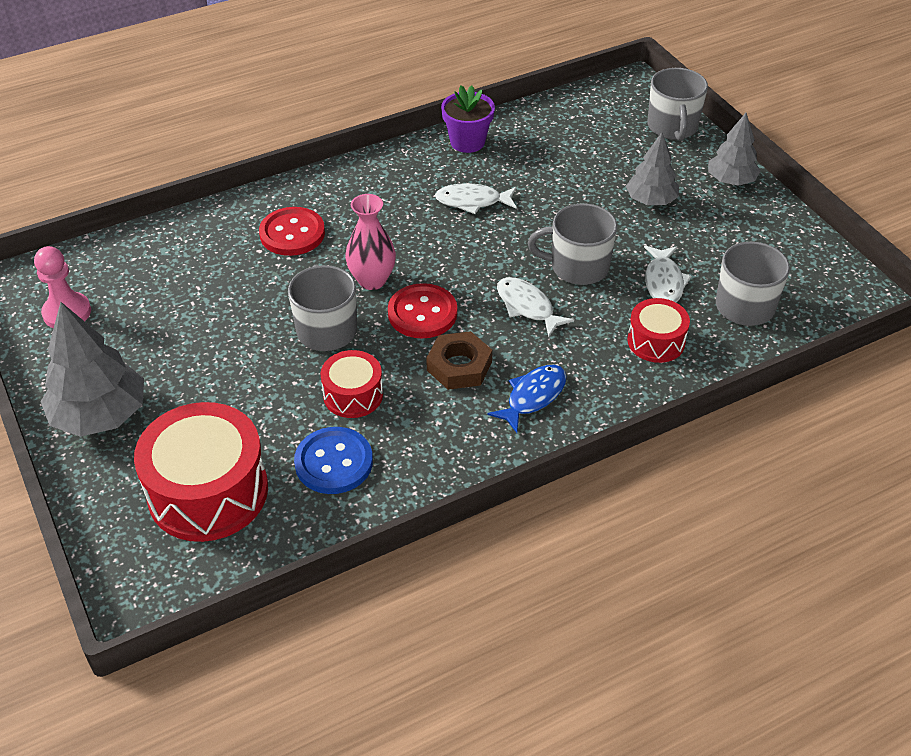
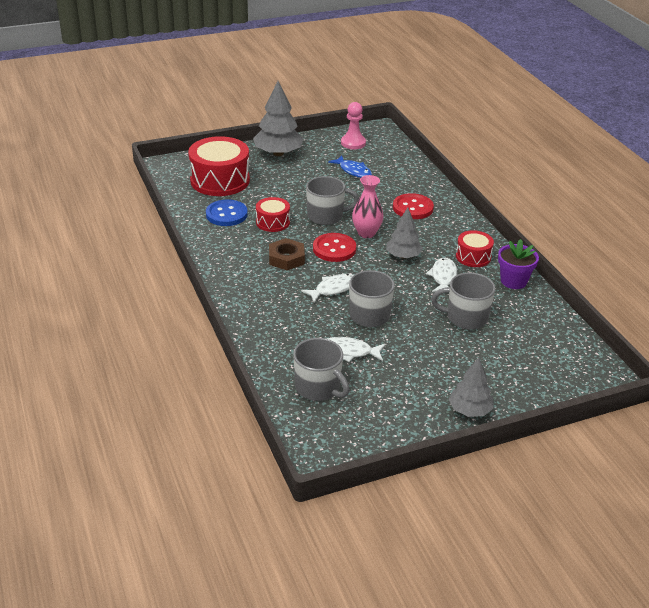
camera: 95 degrees right, 10 degrees down
blue fish [488,365,567,433] -> blue fish moved to [328,155,372,178]
grey tree [626,132,679,205] -> grey tree moved to [386,208,423,258]
red drum [627,298,690,363] -> red drum moved to [456,230,494,267]
grey mug [648,68,708,141] -> grey mug moved to [431,273,495,329]

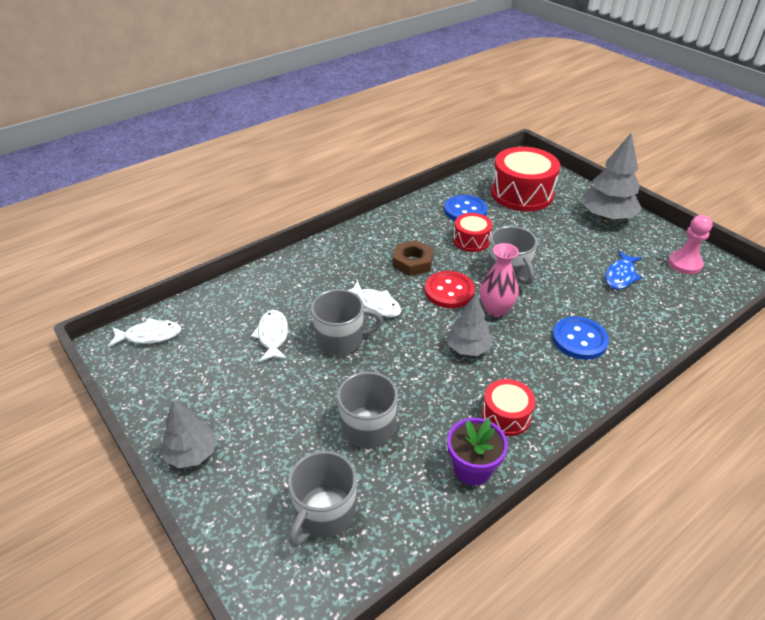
camera: 75 degrees right, 5 degrees up
grey mug [293,338,350,401] -> grey mug moved to [288,451,357,547]
red button [393,193,434,219] -> blue button [552,316,609,360]
white fish [426,258,458,292] -> white fish moved to [108,318,181,347]

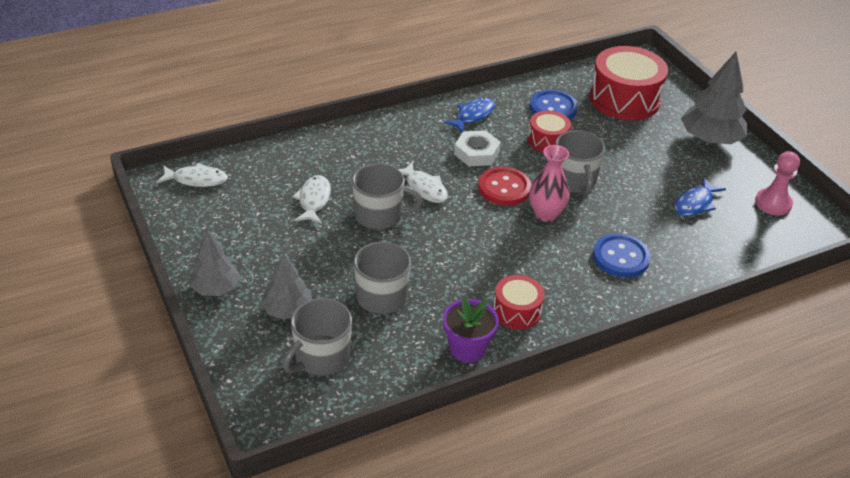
camera: 10 degrees right, 0 degrees up
brown nut [393,240,433,276] -> white nut [454,130,501,166]
grey tree [447,294,493,356] -> grey tree moved to [261,253,312,320]
none -> blue fish [444,98,495,132]

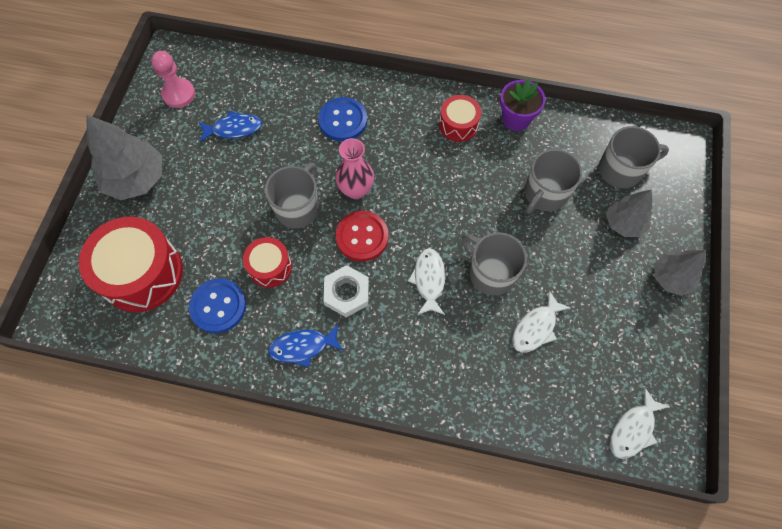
camera: 140 degrees left, 25 degrees up
white fish [156,163,228,187] -> white fish turned 90 degrees counterclockwise [610,387,670,459]

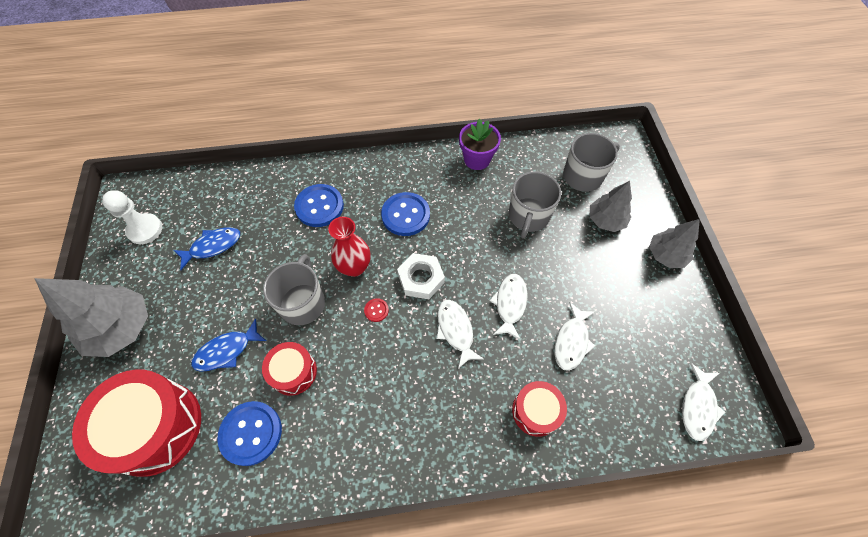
camera: 20 degrees left, 5 degrees down
pink pawn [151,51,195,108] -> white pawn [102,190,162,244]
blue fish [268,324,343,367] -> blue fish moved to [191,318,266,372]
white nut [323,265,369,317] -> white nut moved to [397,253,445,299]
pink vase [336,138,374,199] -> red vase [328,217,371,277]
red button [336,211,389,262] -> red button [364,298,389,322], size x0.45
red drum [439,95,481,142] -> red drum moved to [512,381,567,437]
grey mug [462,233,527,295] -> white fish [489,274,527,340]
none -> blue button [381,192,430,236]

